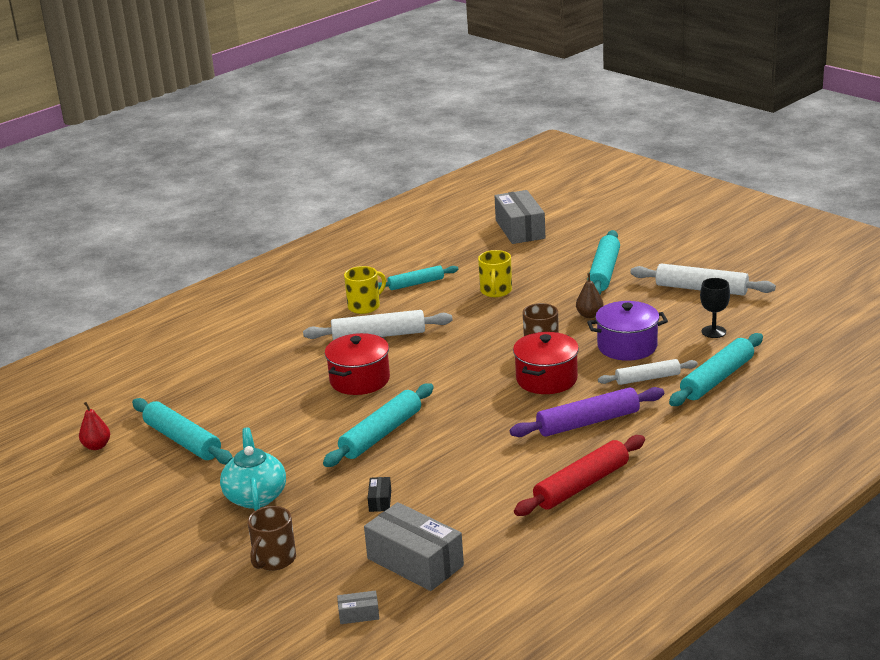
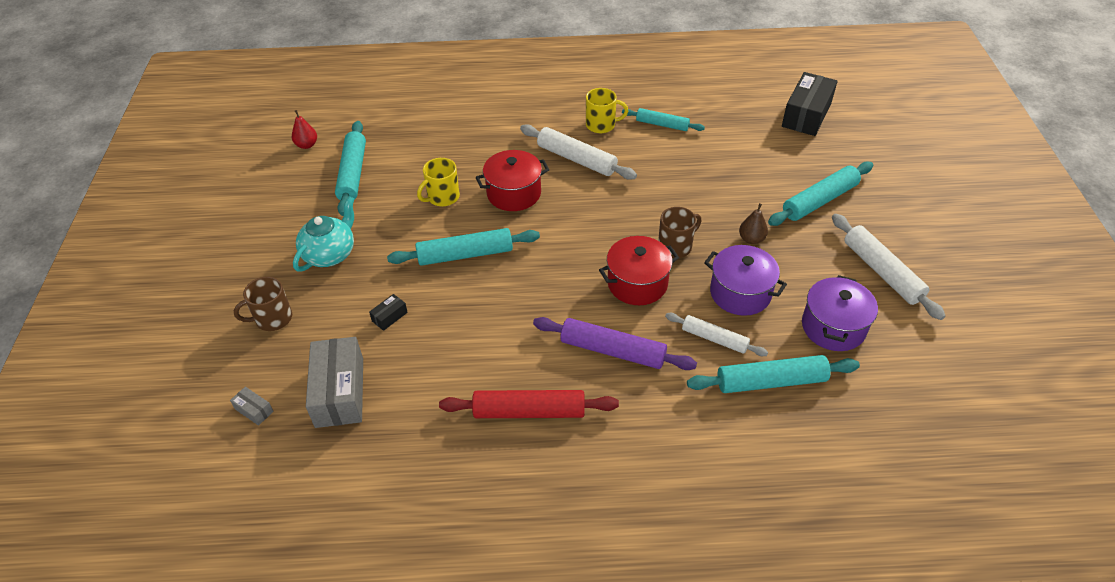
camera: 40 degrees right, 20 degrees up
yellow mug [478,250,512,297] -> yellow mug moved to [417,158,460,206]
grey box [495,190,545,244] -> black box [782,72,838,136]
black goblet [700,278,730,338] -> purple pot [802,275,878,351]

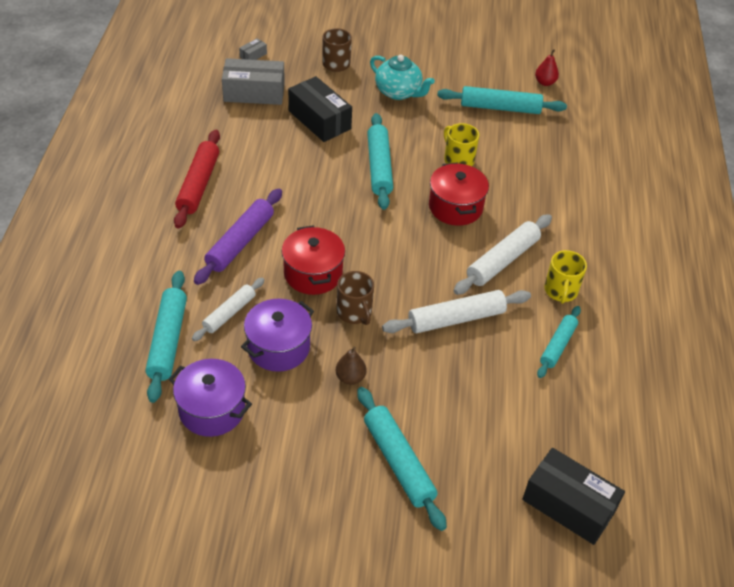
camera: 95 degrees right, 0 degrees up
black box [369,294,408,331] -> black box [288,76,352,142], size x2.30
white rolling pin [832,214,945,320] -> white rolling pin moved to [382,290,531,333]

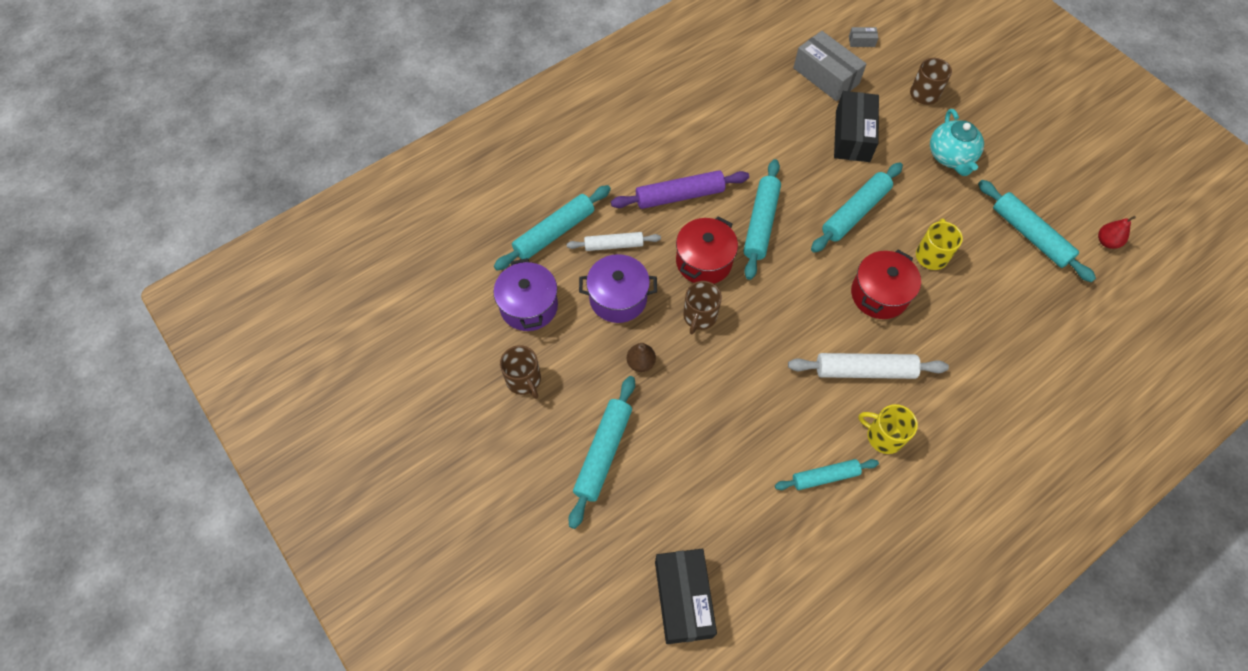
camera: 50 degrees right, 15 degrees up
red rolling pin [174,130,220,229] -> none
white rolling pin [382,290,531,333] -> none
yellow mug [544,250,587,304] -> yellow mug turned 60 degrees clockwise [858,404,918,454]
none -> brown mug [500,345,541,399]
none -> turquoise rolling pin [743,159,781,280]

